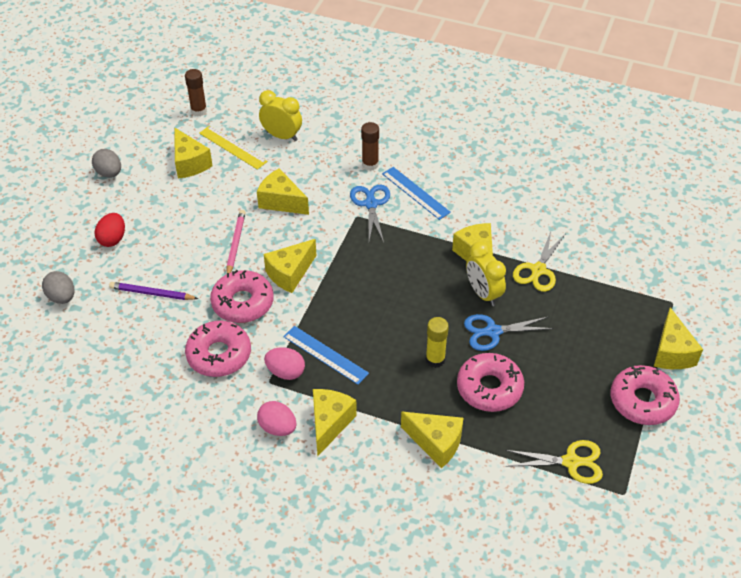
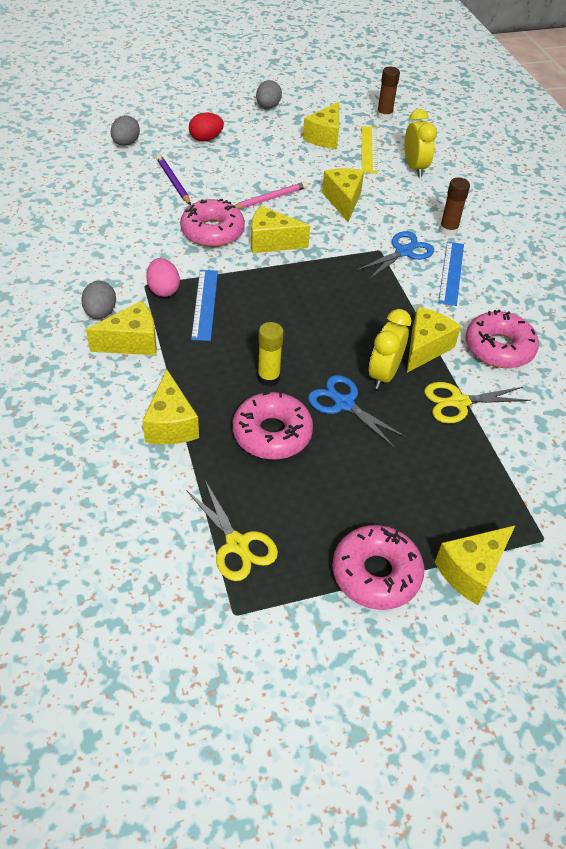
camera: 50 degrees right, 0 degrees up
pink donut [185,321,251,377] -> pink donut moved to [465,310,539,368]
pink egg [257,401,297,436] -> grey egg [81,281,116,319]

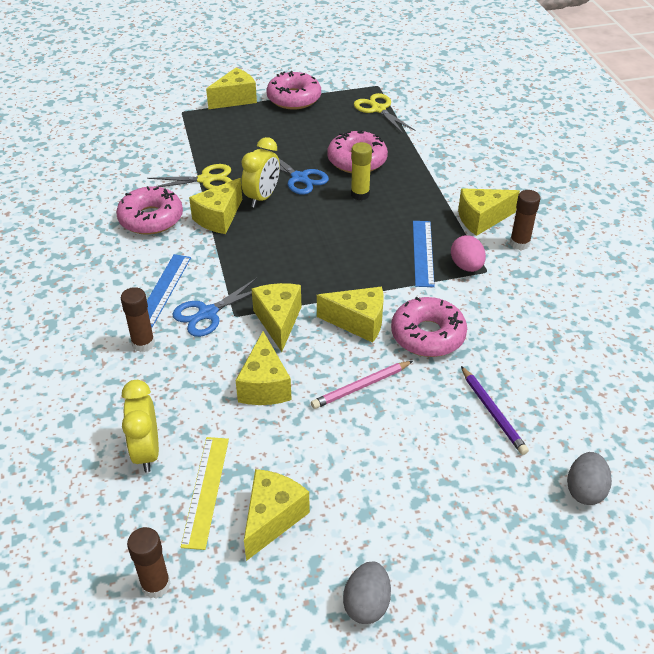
camera: 175 degrees left, 5 degrees down
grey egg [81,281,116,319] -> brown glue stick [510,190,540,250]
yellow cheese [142,370,199,444] -> yellow cheese moved to [252,283,301,352]
red egg [189,112,224,141] -> none

